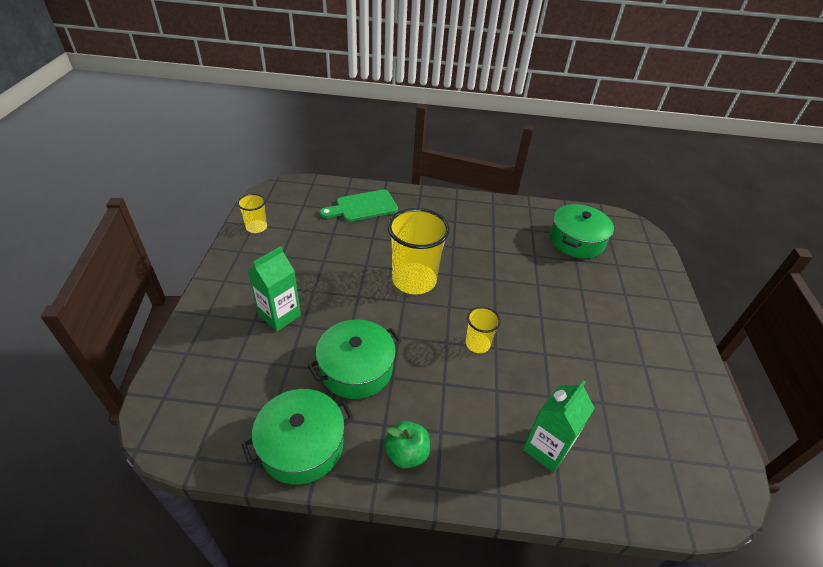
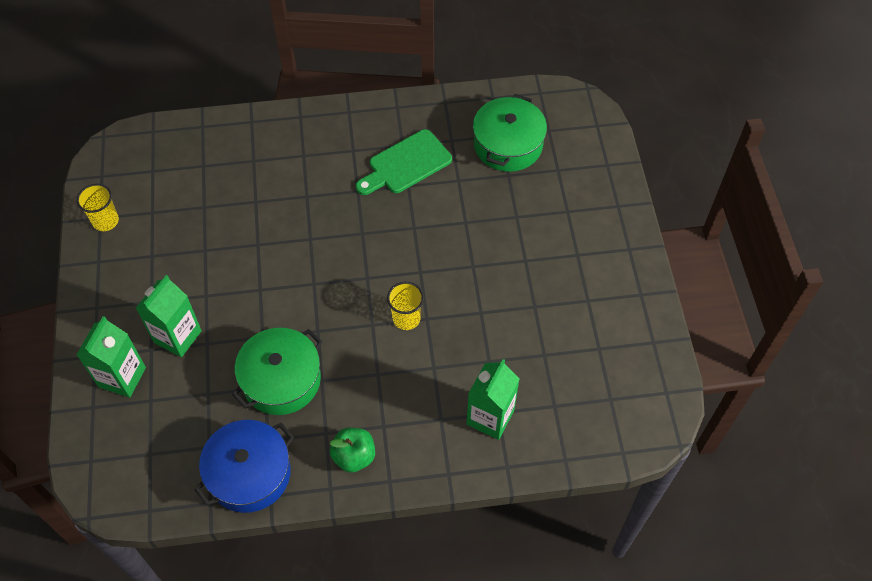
camera: 10 degrees left, 15 degrees up
green pot [242,389,354,485] -> blue pot [194,420,294,513]
green cutting board [320,190,398,222] -> green cutting board moved to [356,129,452,195]
yellow cup [387,208,450,295] -> none
none -> green carton [77,316,146,397]

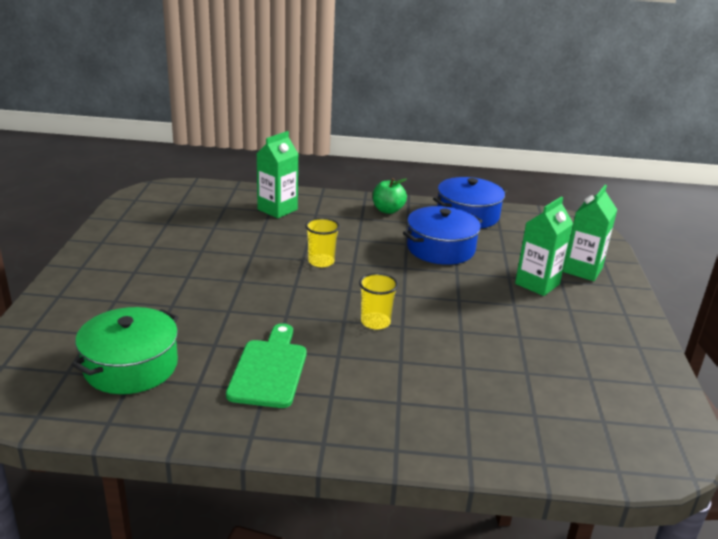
camera: 170 degrees left, 30 degrees down
yellow cup [77,184,119,231] -> yellow cup moved to [359,273,398,330]
green pot [232,328,323,415] -> blue pot [403,206,482,265]
green cutting board [356,129,452,195] -> green cutting board turned 60 degrees counterclockwise [226,323,307,408]

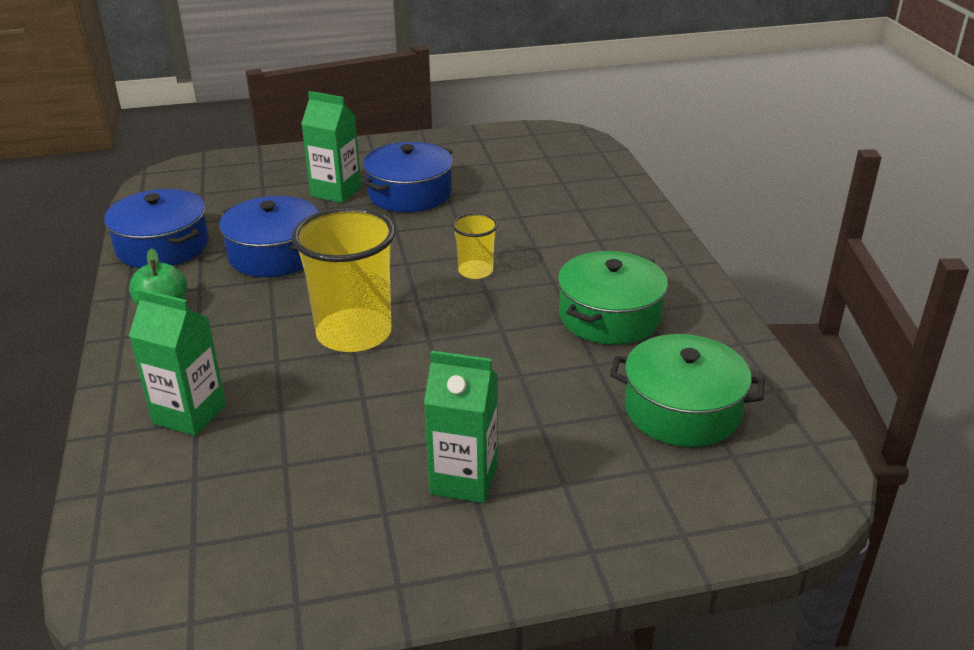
camera: 105 degrees left, 5 degrees up
green cutting board [226,323,307,408] -> green pot [558,251,668,345]
yellow cup [305,218,340,267] -> yellow cup [292,207,395,352], size x1.98
green carton [563,185,617,281] -> green carton moved to [424,351,498,503]
none -> blue pot [362,142,453,212]

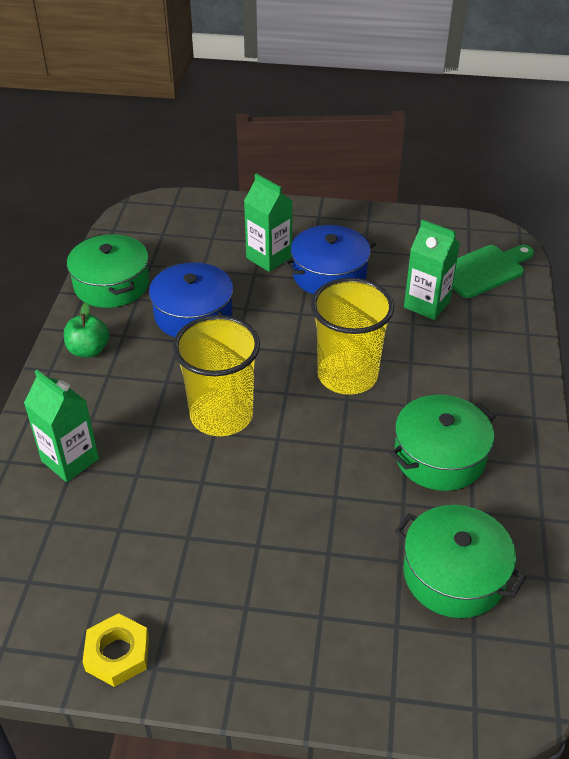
camera: 20 degrees right, 10 degrees up
blue pot [104,189,209,268] -> green pot [67,234,150,308]
green carton [424,351,498,503] -> green carton moved to [404,220,460,320]
yellow cup [452,213,498,279] -> yellow cup [311,278,394,395], size x1.98
none -> yellow nut [82,613,149,687]
none -> green cutting board [452,245,534,298]

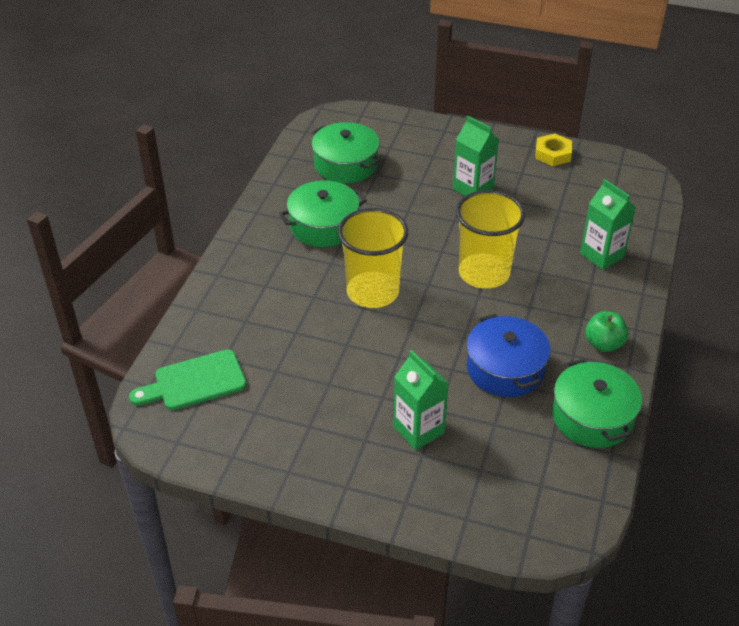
camera: 170 degrees left, 0 degrees up
blue pot [284,225,376,295] -> none
green carton [404,220,460,320] -> green carton moved to [453,116,499,196]

